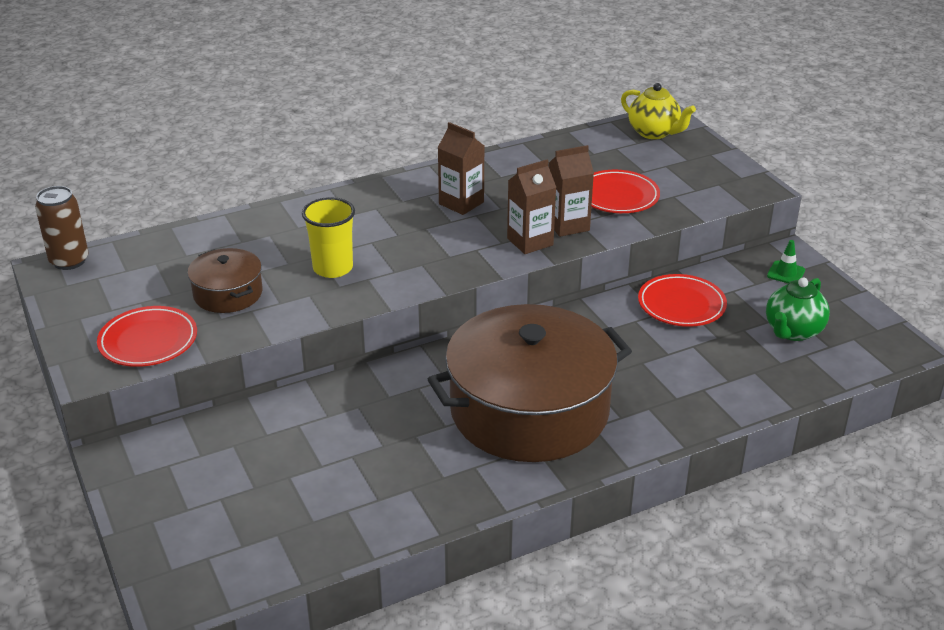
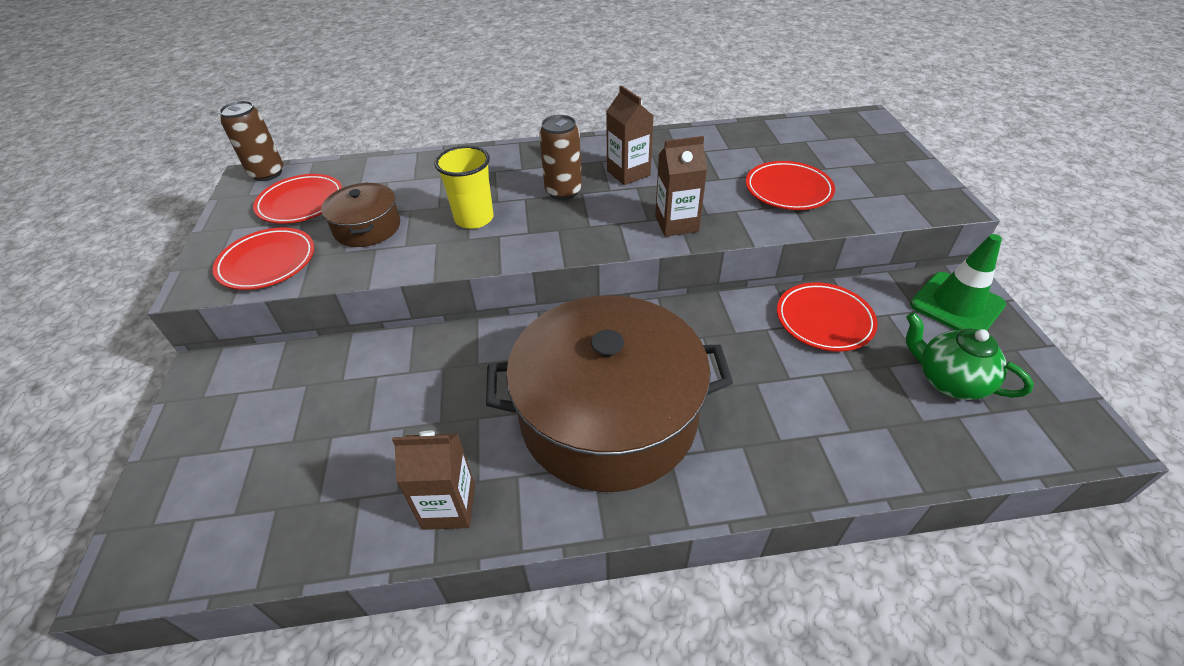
camera: 20 degrees right, 10 degrees up
brown carton [549,145,594,237] -> brown carton moved to [392,431,475,530]
yellow teapot [621,83,696,139] -> none
green teapot [766,278,830,341] -> green teapot turned 75 degrees clockwise [906,312,1034,400]
green traffic cone [767,240,805,283] -> green traffic cone [910,234,1006,331], size x1.98
none -> red plate [253,174,342,224]
none -> brown can [539,115,582,200]

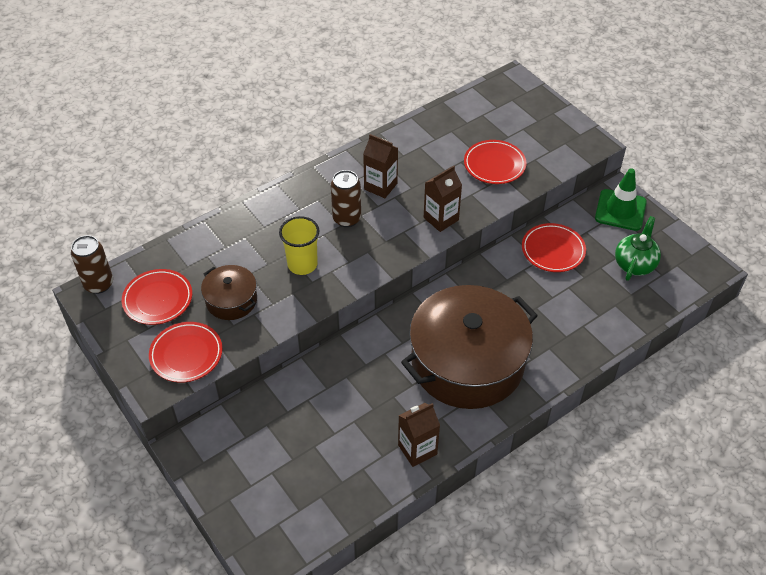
camera: 30 degrees left, 5 degrees up
green teapot [906,312,1034,400] -> green teapot turned 105 degrees clockwise [615,216,661,281]

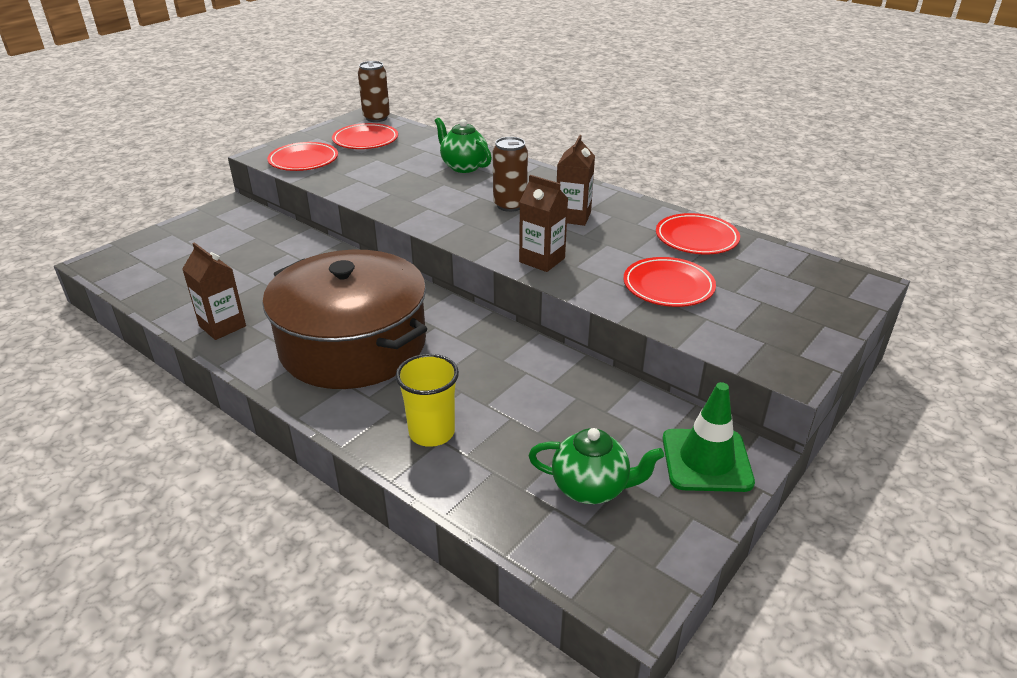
camera: 75 degrees right, 15 degrees down
brown pot [201,265,257,320] -> none
yellow cup [279,216,319,275] -> yellow cup moved to [395,354,459,447]
red plate [522,223,586,272] -> red plate moved to [656,213,740,255]
none -> green teapot [435,118,492,173]

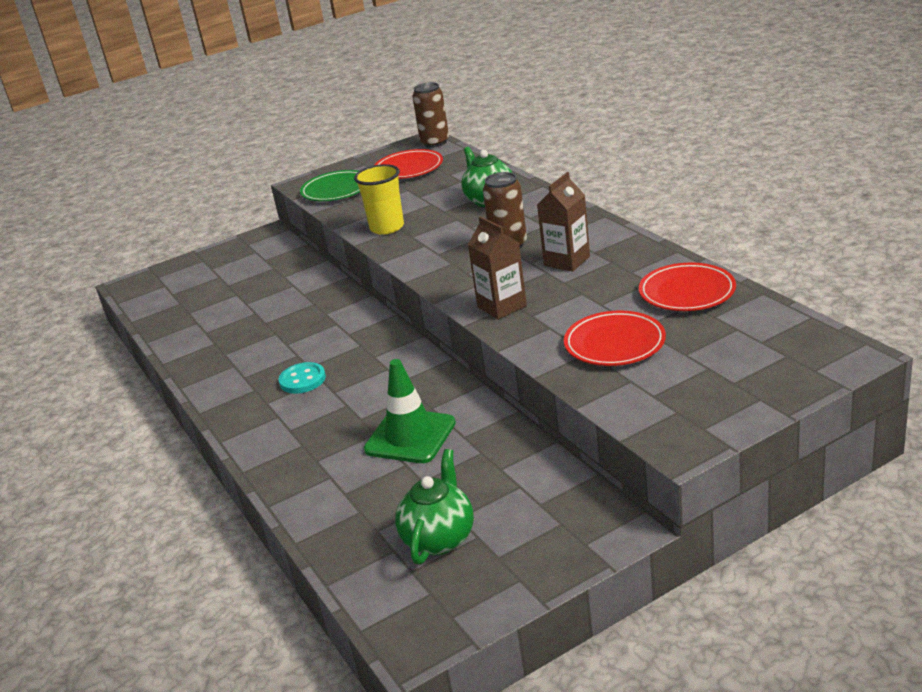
camera: 25 degrees right, 5 degrees down
brown carton [182,242,246,340] -> none
brown pot [262,250,427,389] -> turquoise button [279,362,326,394]
red plate [267,142,338,171] -> green plate [300,170,360,201]
yellow cup [395,354,459,447] -> yellow cup moved to [354,164,404,235]
green teapot [529,428,664,504] -> green teapot turned 105 degrees counterclockwise [395,449,474,565]
green traffic cone [662,382,755,492] -> green traffic cone moved to [364,359,456,463]

